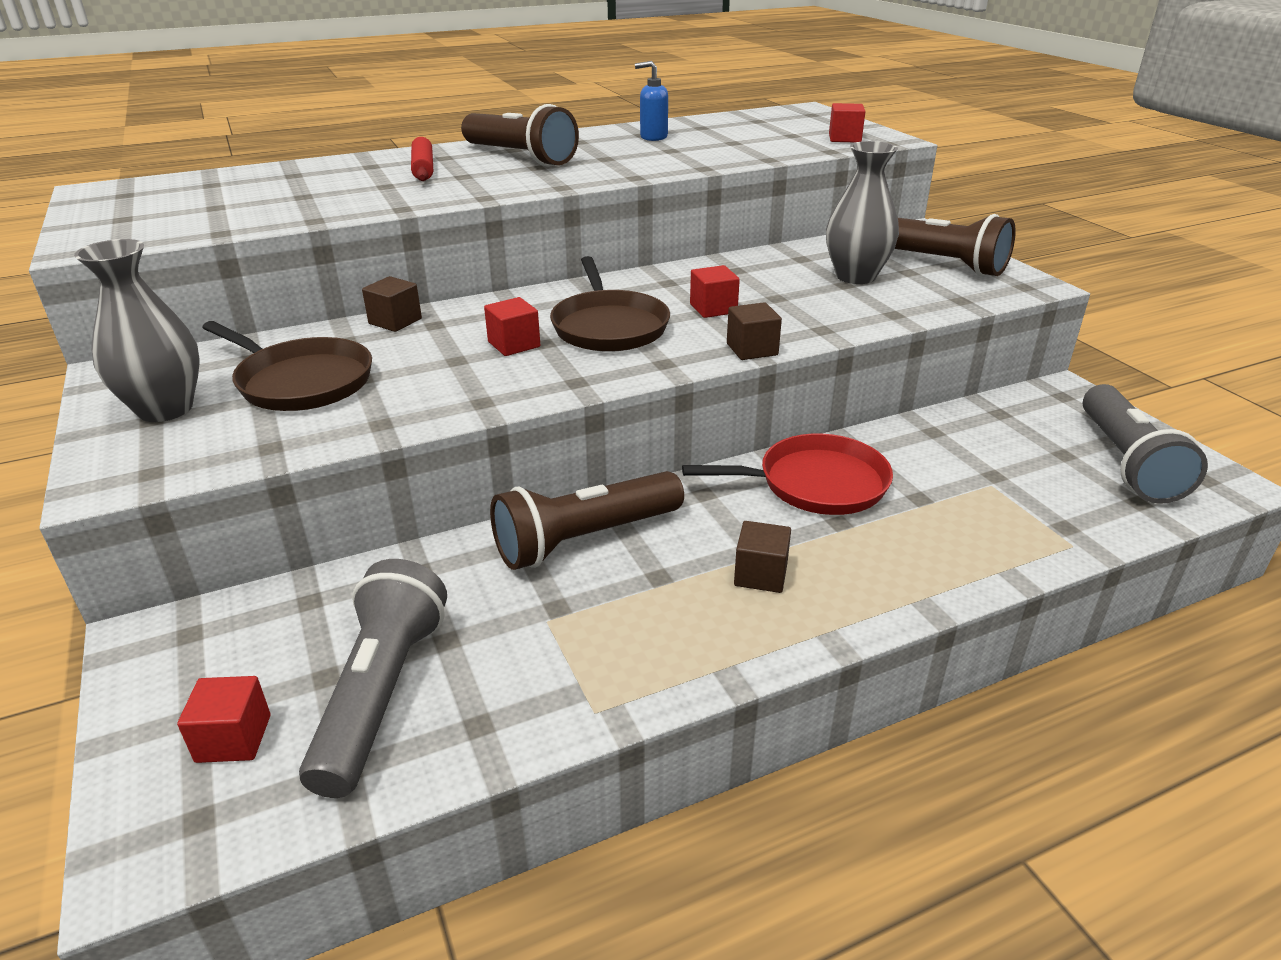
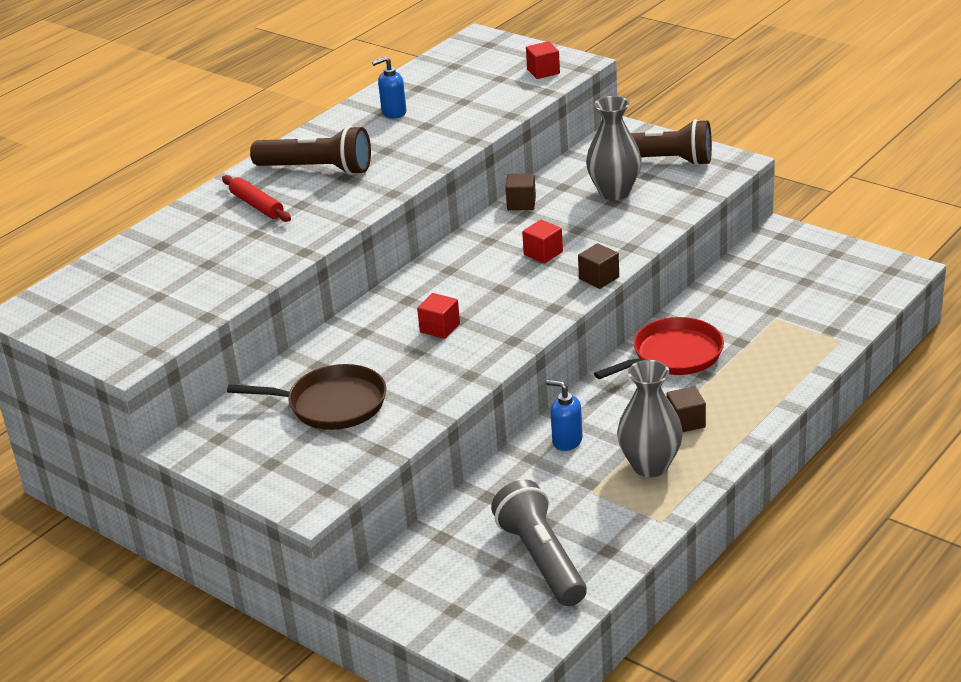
camera: 25 degrees left, 0 degrees up
grey vase [74,239,200,422] -> grey vase moved to [617,360,683,477]
red cube [177,676,270,763] -> none
brown cube [362,276,422,332] -> brown cube moved to [506,173,536,210]
brown flashlight [490,471,684,570] -> blue soap dispenser [546,380,583,451]
brown pan [550,256,670,352] -> none
grey flashlight [1083,384,1208,504] -> none

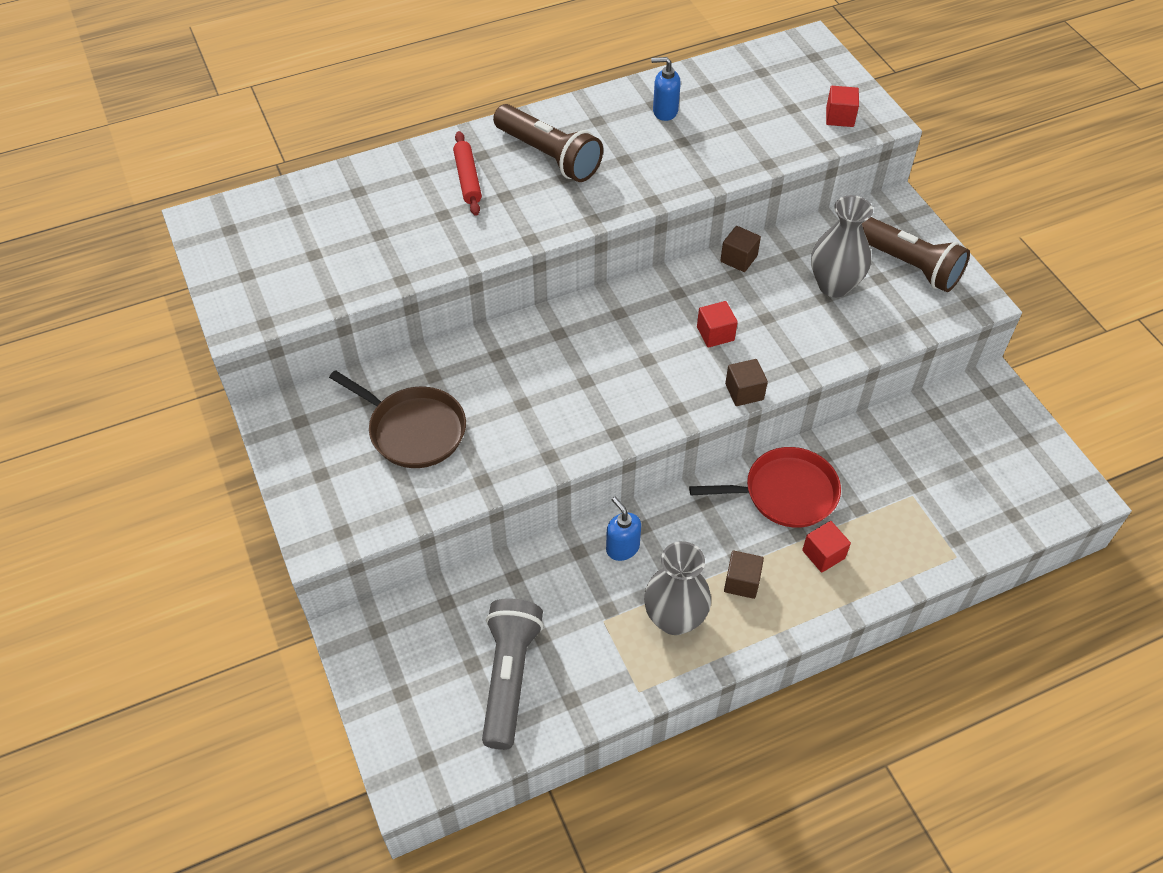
camera: 25 degrees right, 20 degrees up
red cube [417,293,460,339] -> red cube moved to [802,521,851,572]

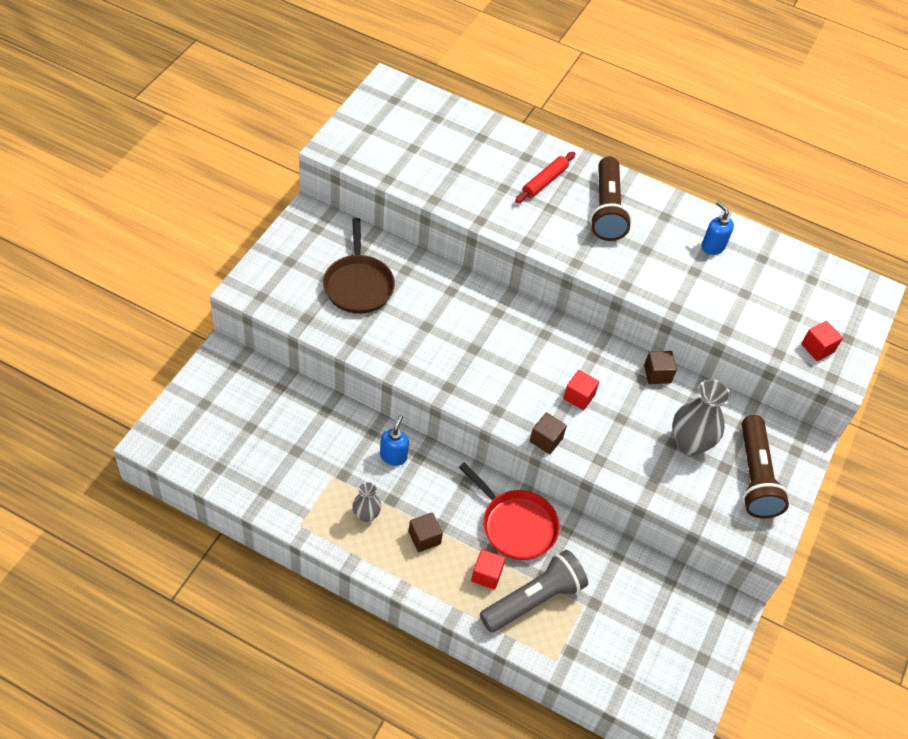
camera: 45 degrees right, 0 degrees up
grey flashlight [482,598,544,750] -> grey flashlight moved to [480,550,588,632]
grey vase [644,541,711,635] -> grey vase [352,482,381,522], size x0.56

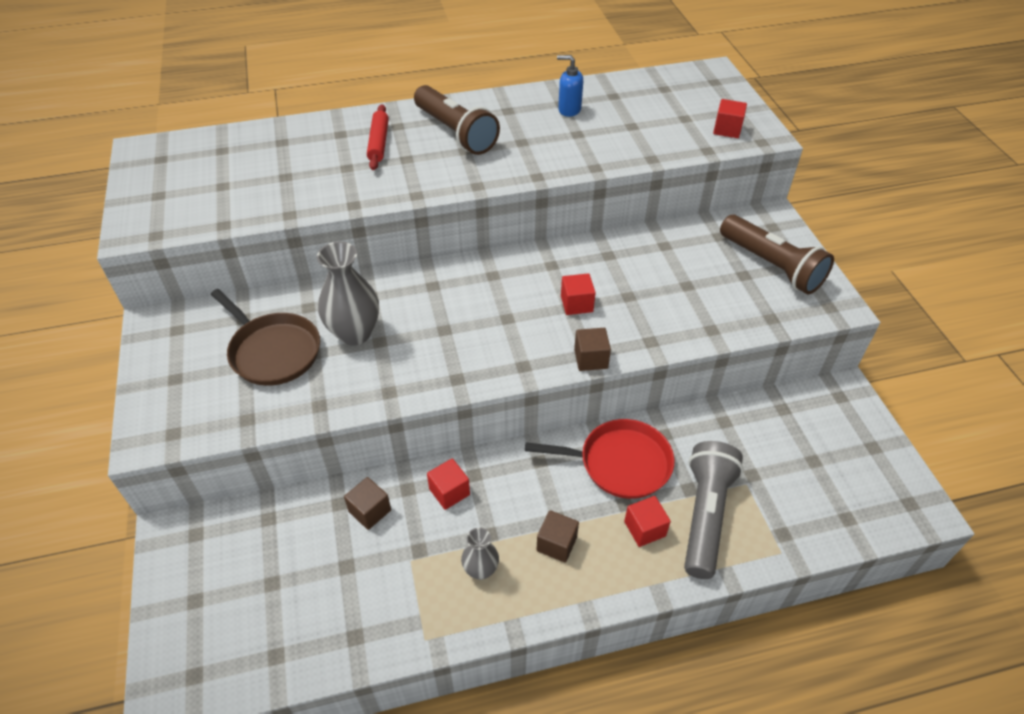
camera: 35 degrees left, 5 degrees down
blue soap dispenser [380,415,409,466] -> red cube [427,458,470,510]
brown cube [644,351,677,384] -> brown cube moved to [344,477,391,530]
grey vase [672,379,731,455] -> grey vase moved to [317,241,379,346]

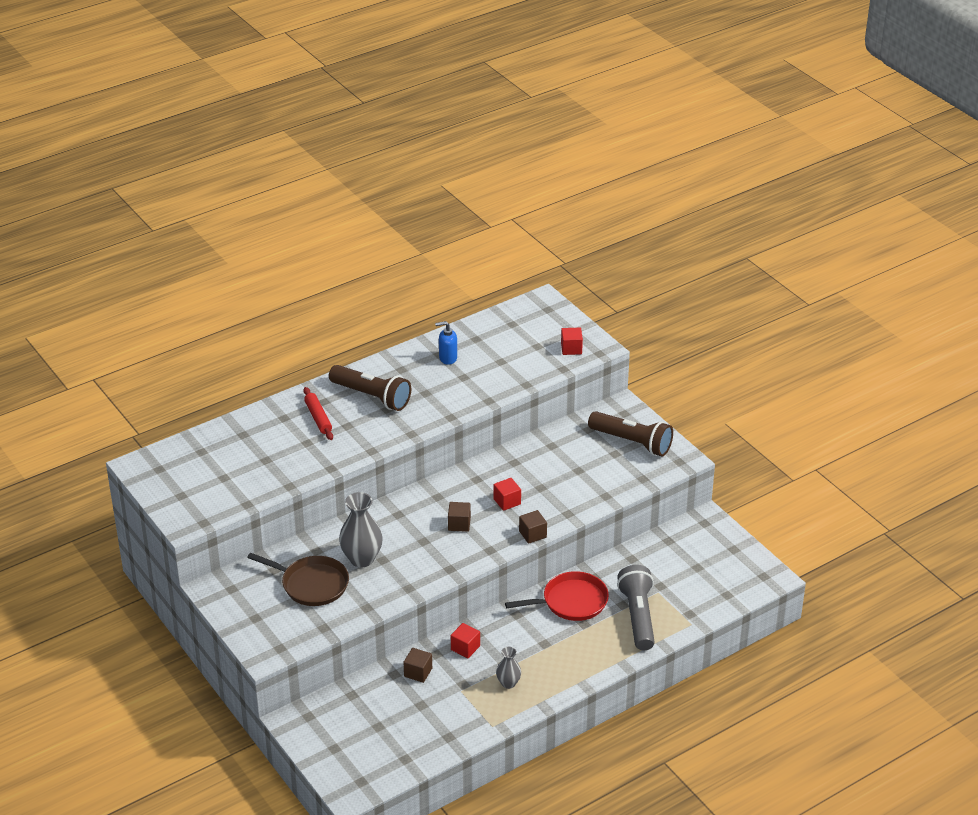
camera: 20 degrees left, 10 degrees down
brown cube [537,510,579,563] -> brown cube moved to [448,502,471,532]
red cube [624,496,671,547] -> none

